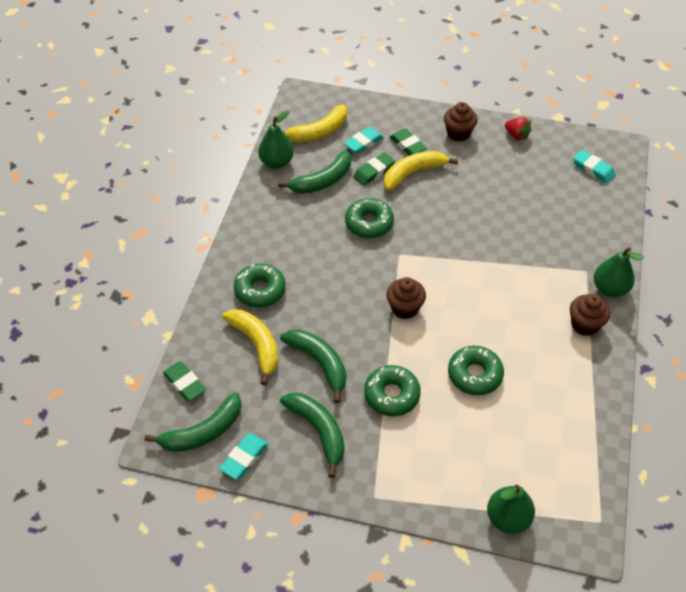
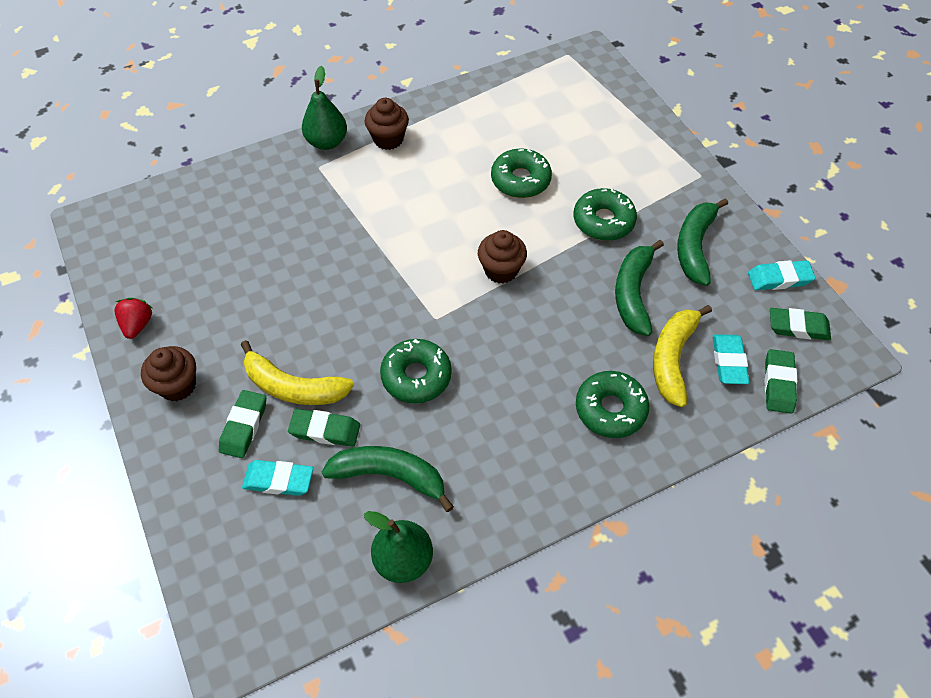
camera: 130 degrees left, 5 degrees up
green banana [145,393,242,452] -> green eraser [770,308,831,340]
yellow banana [282,104,347,143] -> none
green pear [487,485,535,534] -> none
turquoise eraser [573,150,616,183] -> turquoise eraser moved to [713,334,749,384]

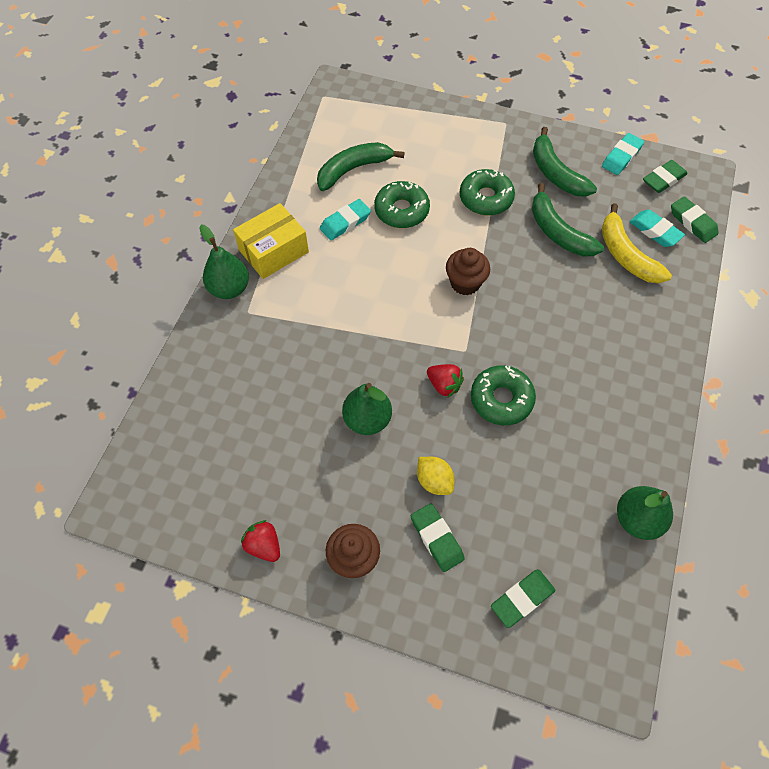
camera: 45 degrees left, 5 degrees up
yellow banana [241,340,354,405] -> yellow lemon [417,457,455,495]
turquoise eraser [242,460,313,496] -> turquoise eraser moved to [320,199,371,241]
green eraser [288,409,360,447] -> green eraser moved to [491,569,555,628]
green banana [322,446,454,512] -> green banana moved to [317,142,404,191]
brown cupcake [364,98,409,150] -> yellow box [233,203,309,279]
green donut [576,371,649,438] -> none
none -> green pear [342,383,392,435]
none -> red strawberry [427,364,464,398]

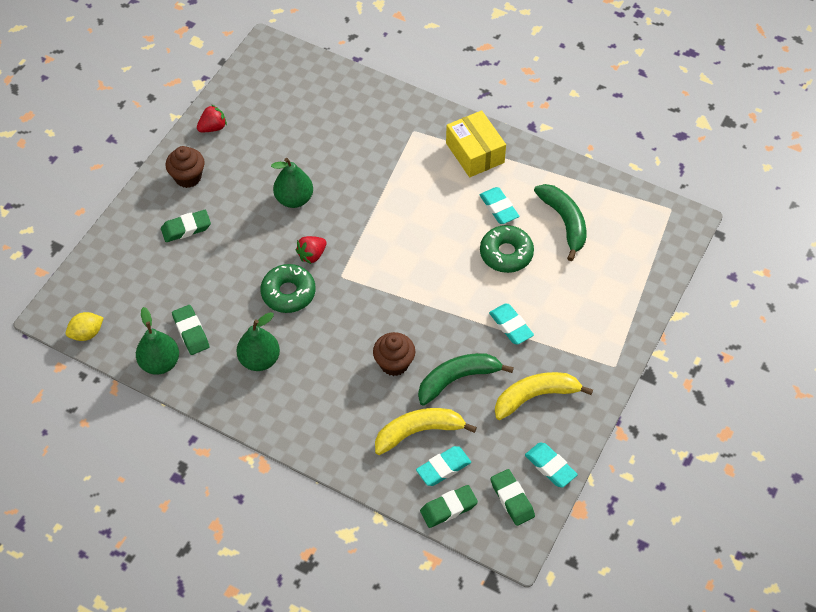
camera: 100 degrees right, 5 degrees down
green pear [200,224,249,299] -> green pear moved to [236,312,280,371]
yellow lemon [417,457,455,495] -> yellow lemon moved to [65,312,104,341]
brown cupcake [446,248,490,295] -> brown cupcake moved to [373,332,415,376]
green donut [459,169,515,216] -> turquoise eraser [489,304,534,345]
green eraser [491,569,555,628] -> green eraser moved to [172,305,209,355]
green banana [533,127,597,197] -> yellow banana [495,372,593,420]

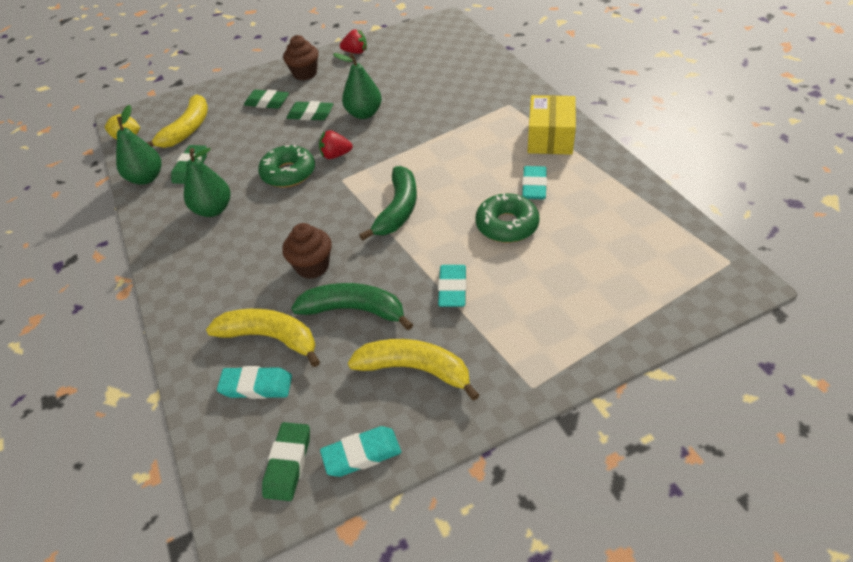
camera: 40 degrees right, 10 degrees down
green eraser [420,485,478,528] -> green eraser moved to [287,101,333,120]
turquoise eraser [525,442,578,488] -> turquoise eraser turned 75 degrees clockwise [320,426,401,477]
green banana [534,184,586,261] -> green banana moved to [359,166,417,241]
none -> yellow banana [146,94,208,148]

